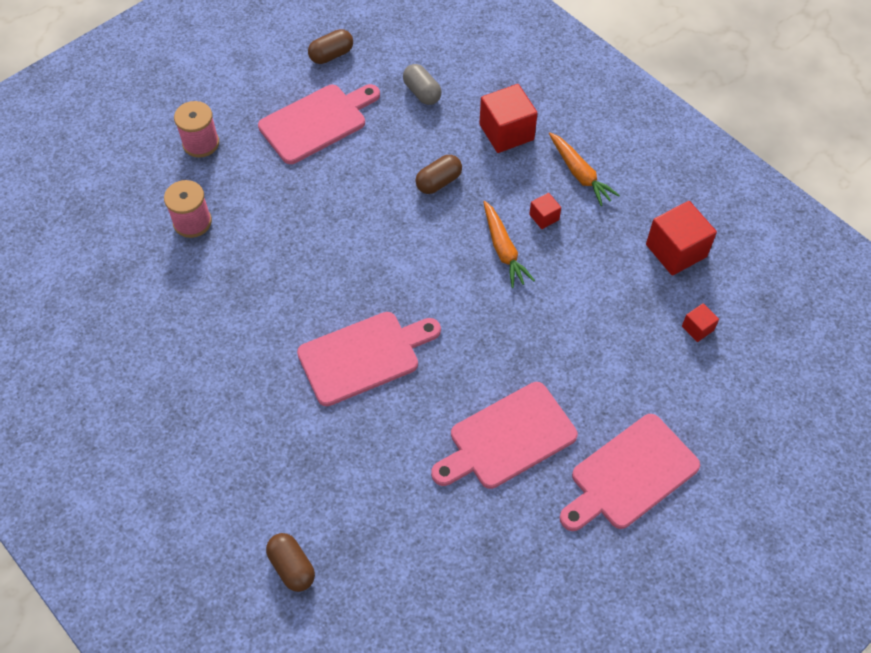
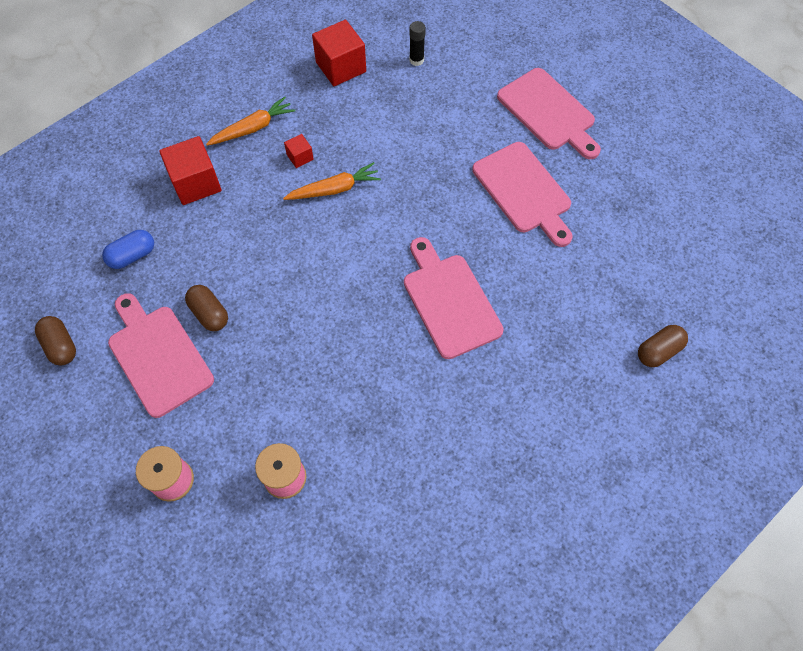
camera: 90 degrees left, 5 degrees up
grey capsule [403,64,442,105] -> blue capsule [102,230,154,269]
brown capsule [415,155,462,194] -> brown capsule moved to [185,285,228,331]
red cube [682,303,719,342] -> black glue stick [409,21,426,66]

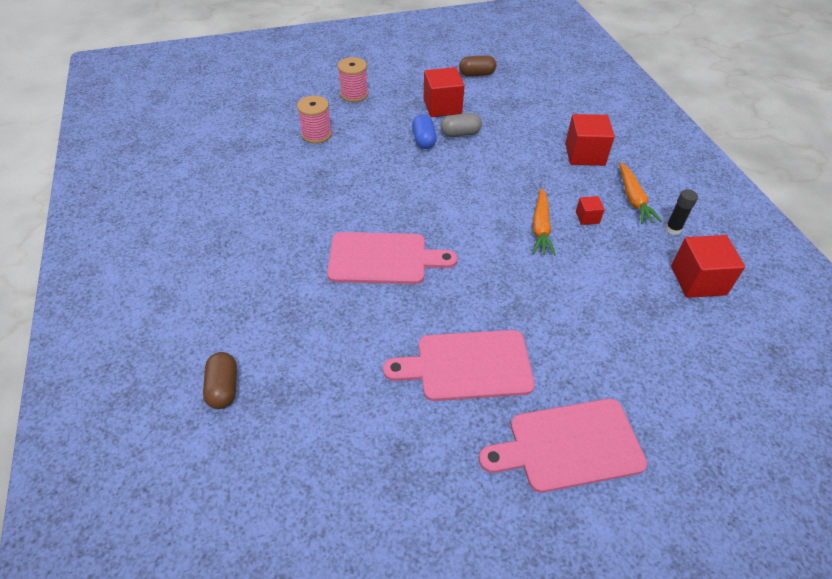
camera: 115 degrees right, 15 degrees down
blue capsule [102,230,154,269] -> blue capsule moved to [412,114,437,149]
pink cutting board [108,293,214,418] -> red cube [423,67,465,117]
brown capsule [185,285,228,331] -> grey capsule [441,113,482,137]
black glue stick [409,21,426,66] -> black glue stick moved to [665,189,698,235]

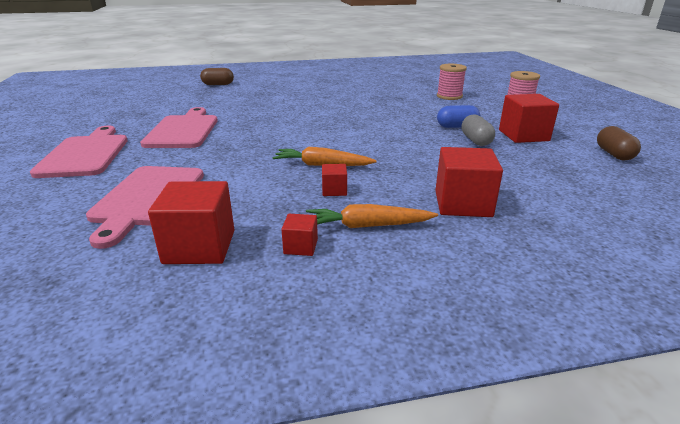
camera: 95 degrees right, 20 degrees down
pink cutting board [327,232,458,284] -> pink cutting board moved to [86,166,204,249]
black glue stick [665,189,698,235] -> red cube [281,214,318,256]

